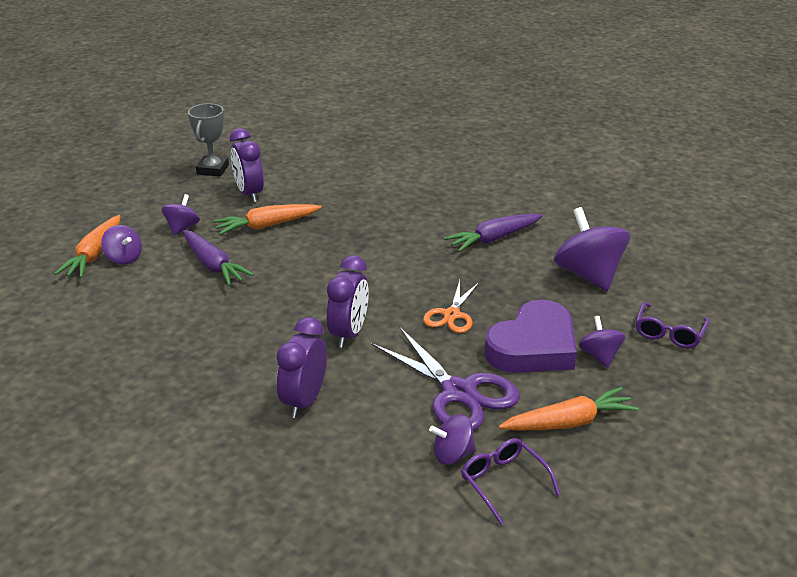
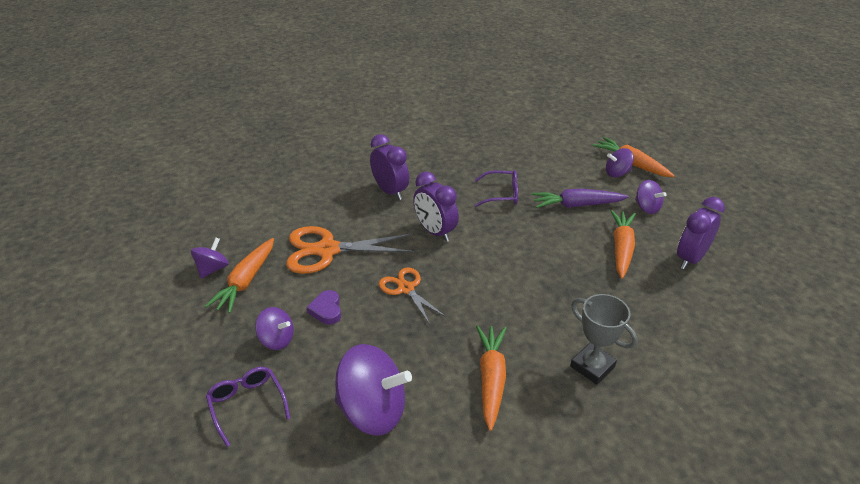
camera: 125 degrees right, 5 degrees up
grey trophy [188,103,229,176] -> grey trophy moved to [570,294,638,385]
purple clock [230,128,264,203] -> purple clock turned 60 degrees counterclockwise [677,197,725,269]
purple scissors [371,328,520,431] -> orange scissors [286,226,415,274]
purple spinning top [429,414,476,465] -> purple spinning top moved to [191,238,229,278]
purple carrot [444,213,543,252] -> orange carrot [476,325,506,431]
purple glasses [461,438,561,525] -> purple glasses moved to [475,170,518,207]
purple heart [484,300,577,373] -> purple heart [306,290,341,325], size x0.44

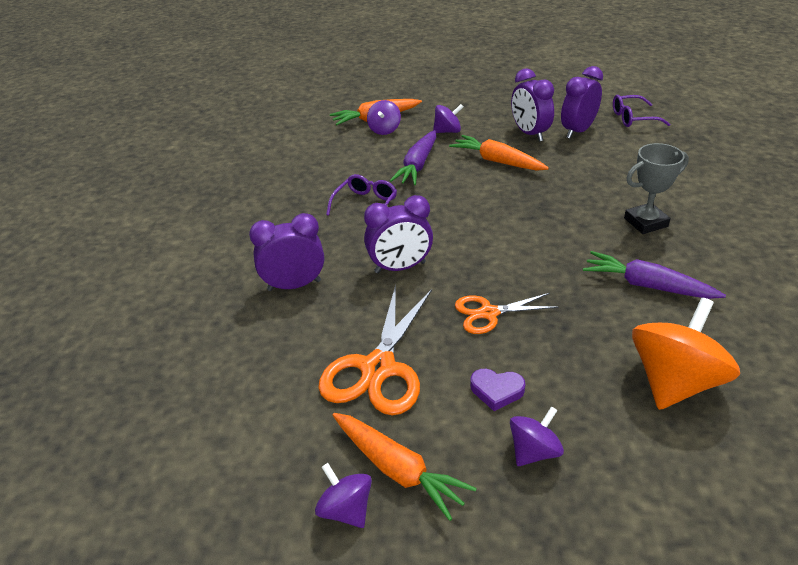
camera: 65 degrees left, 0 degrees up
purple glasses [206,367,291,447] -> purple glasses moved to [613,95,670,127]
purple spinning top [335,344,412,436] -> orange spinning top [632,297,740,410]
orange carrot [476,325,506,431] -> purple carrot [583,251,726,299]
none -> purple clock [561,66,603,139]

